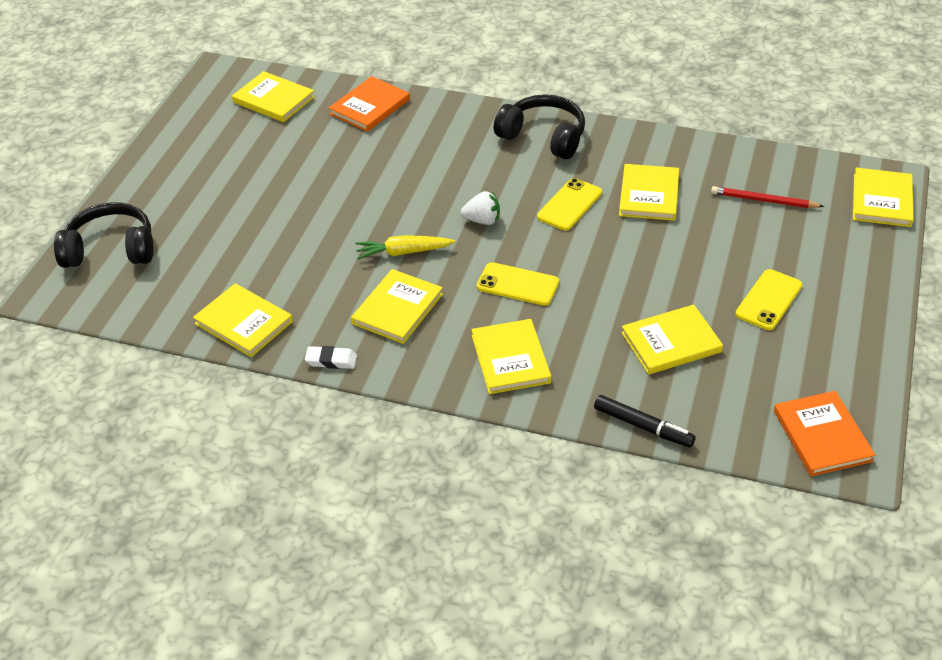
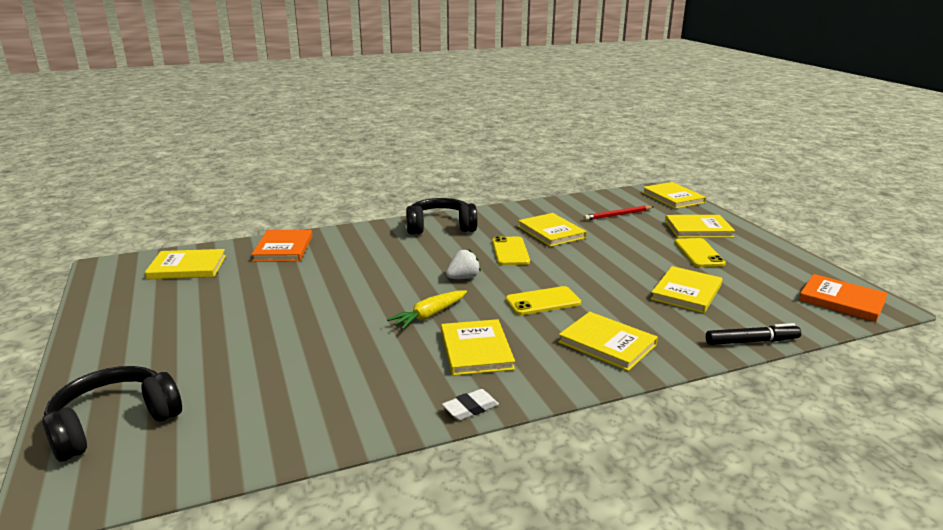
camera: 40 degrees left, 20 degrees down
yellow book [193,283,293,357] -> yellow book moved to [665,215,735,238]

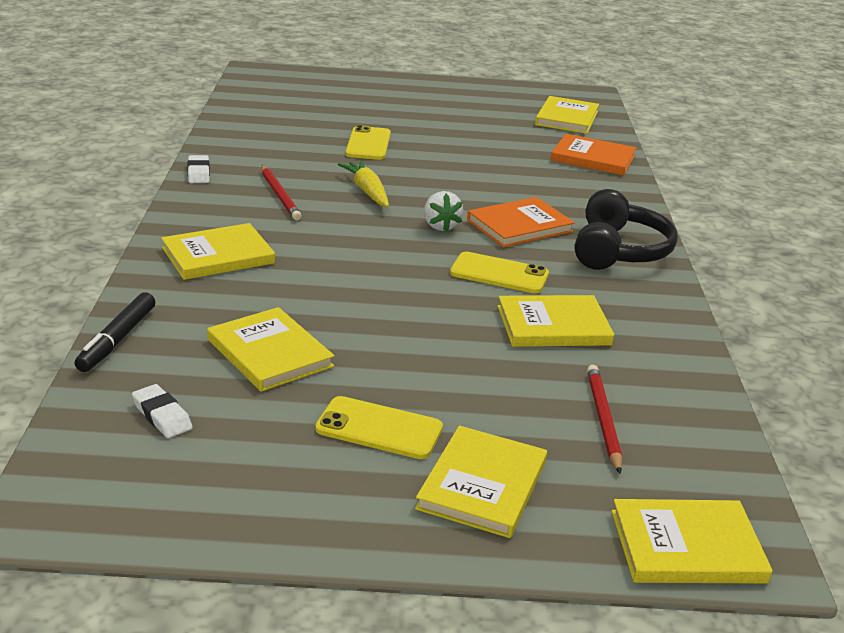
camera: 110 degrees right, 5 degrees up
black headphones [42,366,182,462] -> none
yellow book [441,319,515,376] -> red pencil [261,166,302,221]
yellow phone [506,286,581,315] -> yellow phone moved to [346,125,391,160]
orange book [799,274,888,322] -> orange book moved to [467,197,575,248]
none -> white eraser [132,384,193,438]

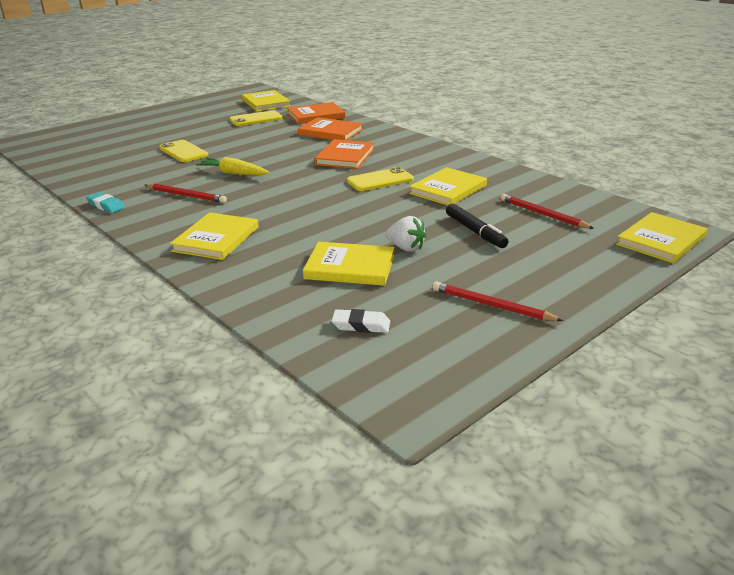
camera: 40 degrees left, 0 degrees up
black marker [74,292,155,372] -> black marker moved to [446,204,508,248]
white eraser [187,155,210,183] -> turquoise eraser [86,192,125,213]
yellow phone [315,396,443,459] -> yellow phone moved to [230,110,283,126]
yellow book [415,426,547,538] -> none
white strawberry [424,191,463,232] -> white strawberry moved to [386,216,426,252]
black headphones [575,189,678,270] -> none
none -> orange book [298,117,363,140]
none -> red pencil [432,281,563,321]

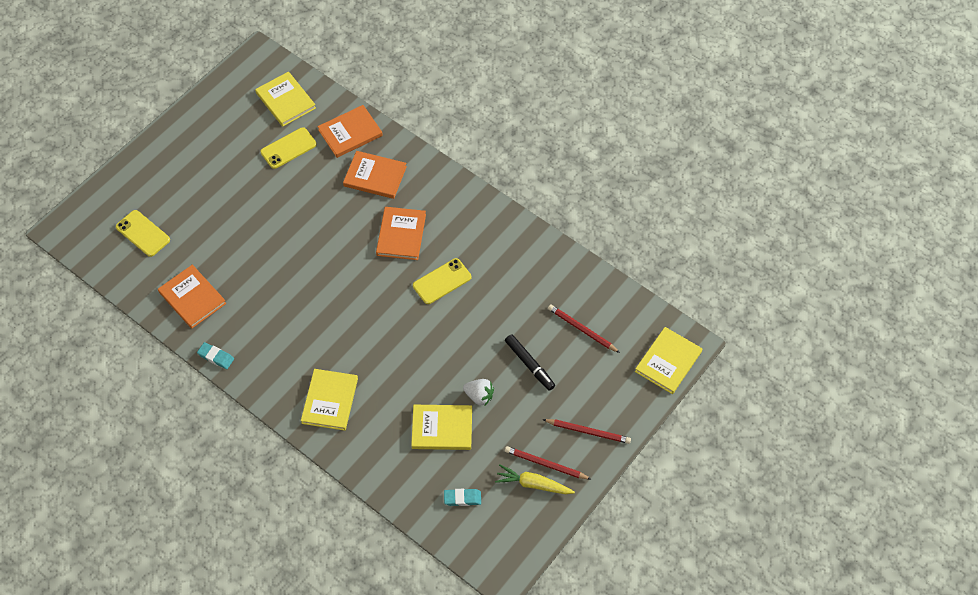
camera: 10 degrees left, 30 degrees up
red pencil [145,184,227,203] -> red pencil moved to [542,419,631,444]
yellow phone [159,140,208,162] -> yellow phone moved to [116,210,170,257]
yellow carrot [196,157,270,175] -> yellow carrot moved to [495,465,575,494]
white eraser [332,309,390,333] -> turquoise eraser [444,489,481,506]
yellow book [409,167,487,205] -> none
none -> orange book [158,265,226,329]

